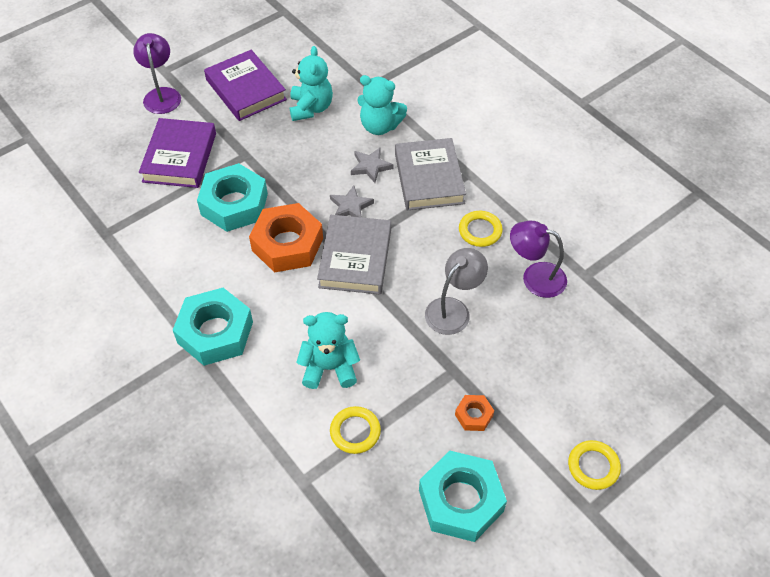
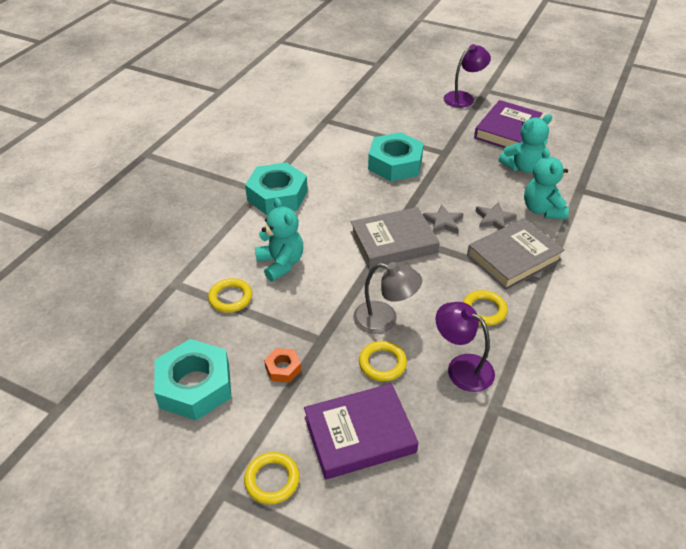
camera: 65 degrees right, 10 degrees down
purple book [139,118,216,188] -> purple book moved to [304,383,419,480]
orange nut [249,203,323,273] -> none
purple lamp [510,221,567,298] -> purple lamp turned 45 degrees counterclockwise [435,302,495,392]
none -> yellow ring [359,341,407,381]

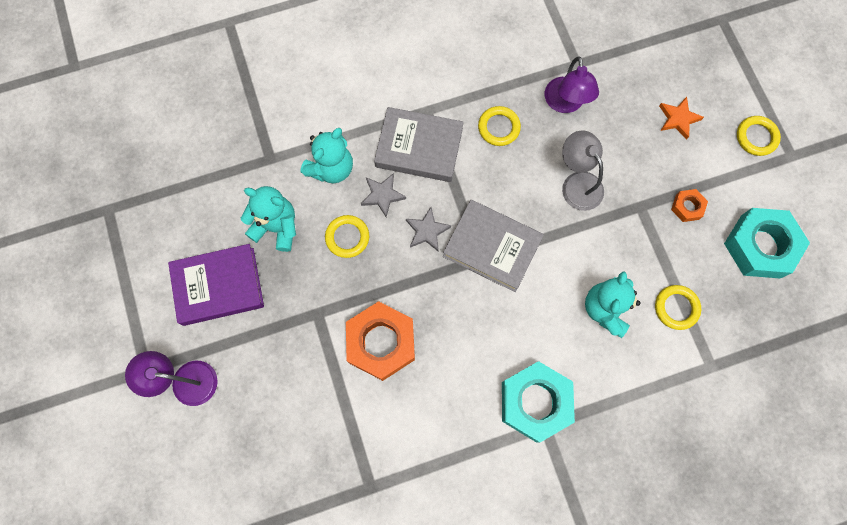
camera: 135 degrees left, 30 degrees up
purple book [304,383,419,480] -> orange star [659,97,704,140]
yellow ring [359,341,407,381] -> yellow ring moved to [325,215,369,258]
turquoise nut [368,132,424,181] -> orange nut [346,301,415,381]

